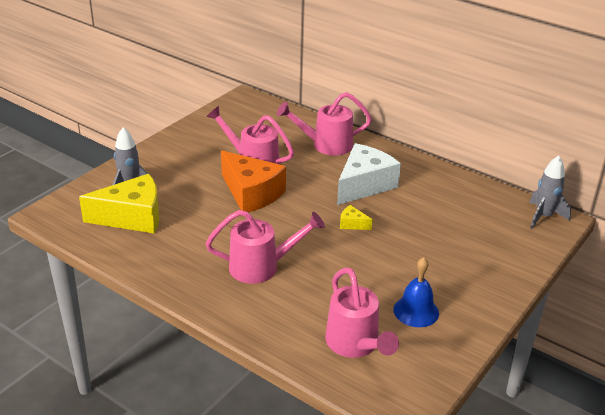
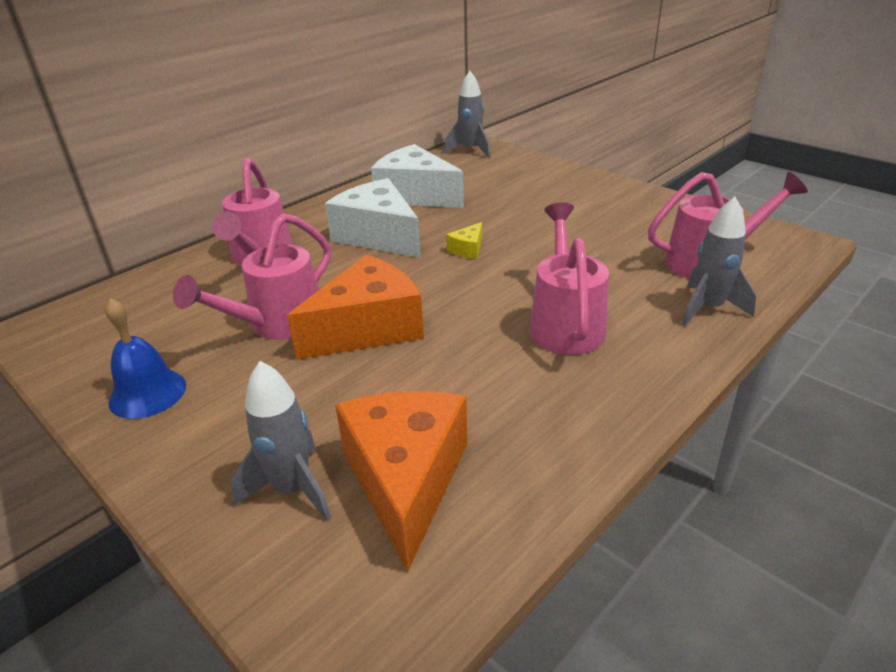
camera: 80 degrees left, 0 degrees up
yellow cheese [79,174,160,234] -> orange cheese [335,391,467,572]
blue bell [393,257,439,327] -> blue bell moved to [105,298,186,419]
none -> white cheese [371,144,464,208]
none -> grey rocket [682,197,756,326]

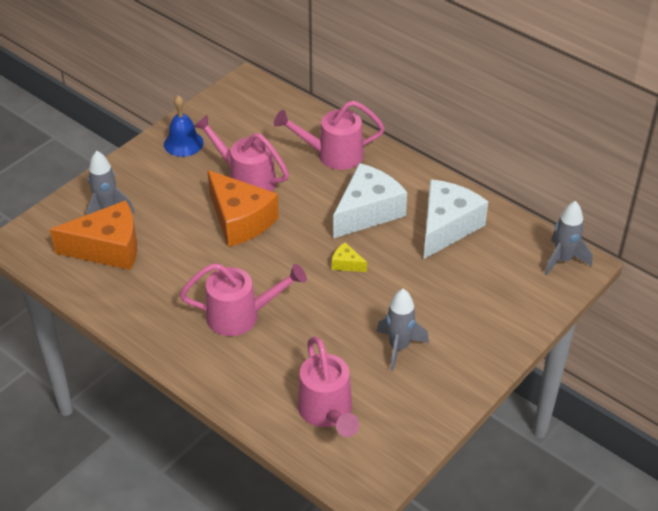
camera: 85 degrees right, 10 degrees up
grey rocket [682,197,756,326] -> grey rocket moved to [377,289,429,371]

